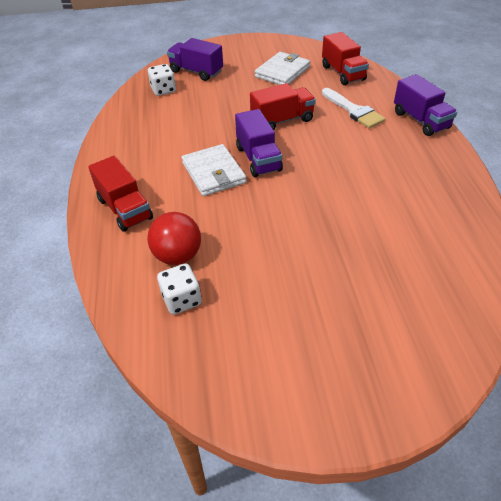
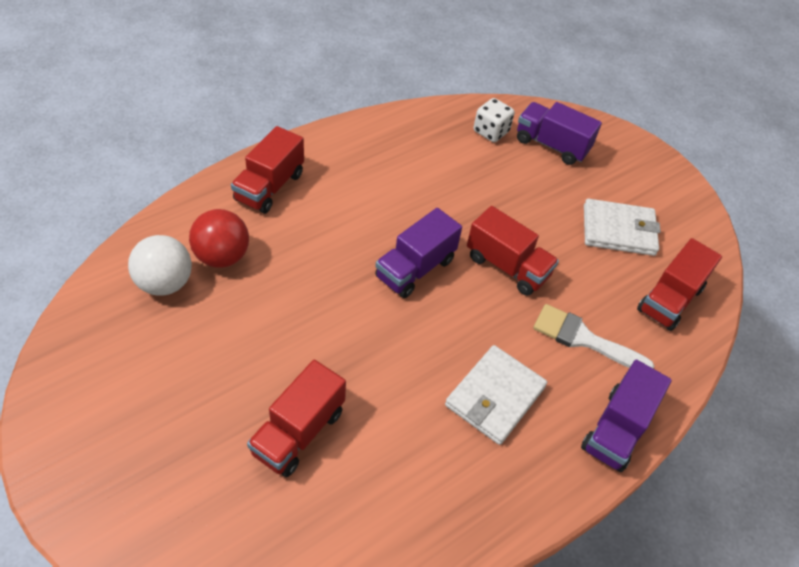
camera: 55 degrees right, 5 degrees up
white dice [157,263,202,314] -> white ball [128,235,192,296]
purple truck [167,38,223,81] -> purple truck turned 60 degrees counterclockwise [517,102,602,165]
white wallet [182,144,246,196] -> white wallet moved to [445,345,547,445]
white brush [322,88,386,128] -> white brush turned 90 degrees clockwise [533,304,654,369]
none -> red truck [247,360,346,477]

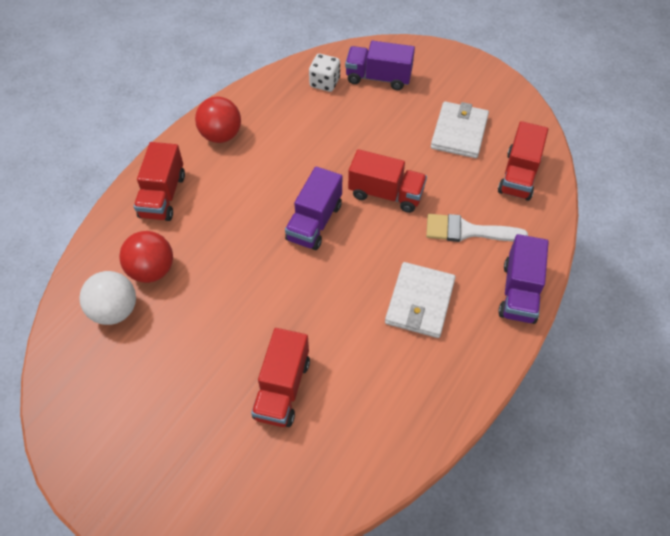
camera: 15 degrees left, 5 degrees up
white wallet [584,198,661,256] -> white wallet turned 60 degrees counterclockwise [431,101,489,158]
none -> red ball [195,97,241,143]

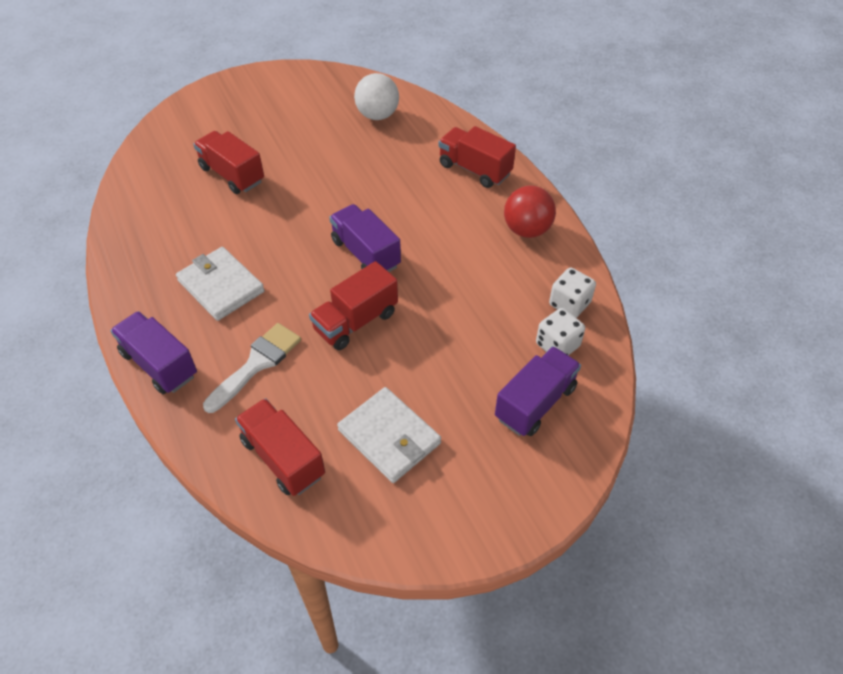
camera: 120 degrees right, 5 degrees down
red ball [119,231,173,283] -> none
none -> white dice [549,268,596,318]

